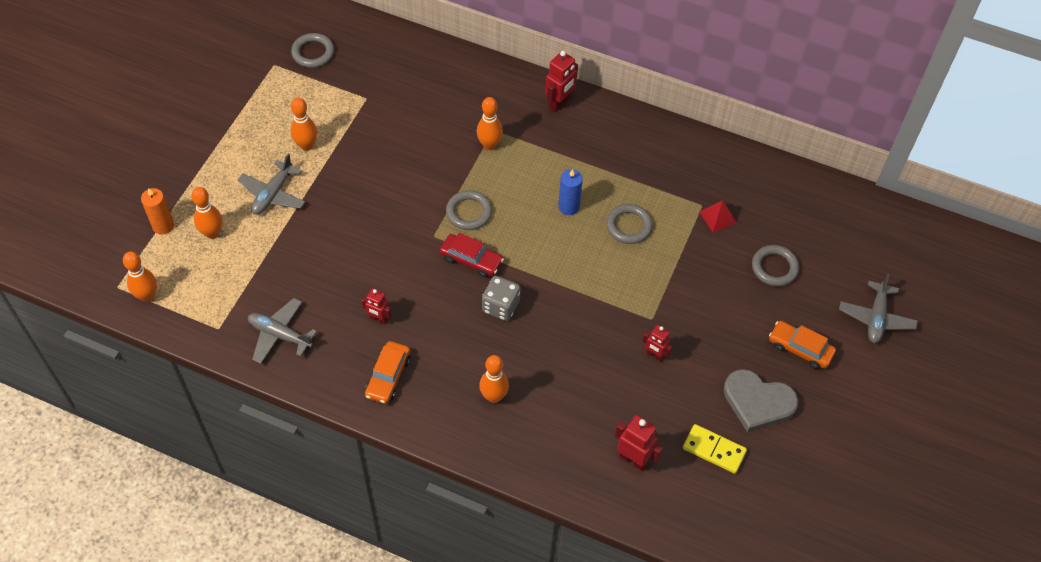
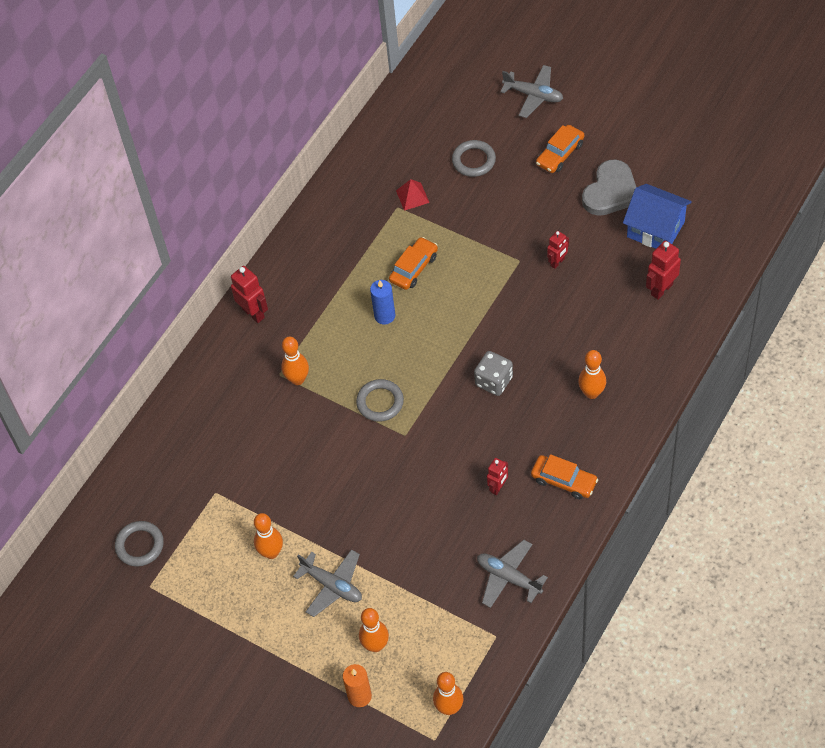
camera: 75 degrees left, 0 degrees up
grey plane [248,298,317,364] -> grey plane turned 90 degrees clockwise [477,540,548,608]
red car [440,233,504,278] -> none
grey ring [606,204,653,244] -> orange car [389,237,438,290]
yellow domino [683,424,747,474] -> blue house [623,184,692,249]

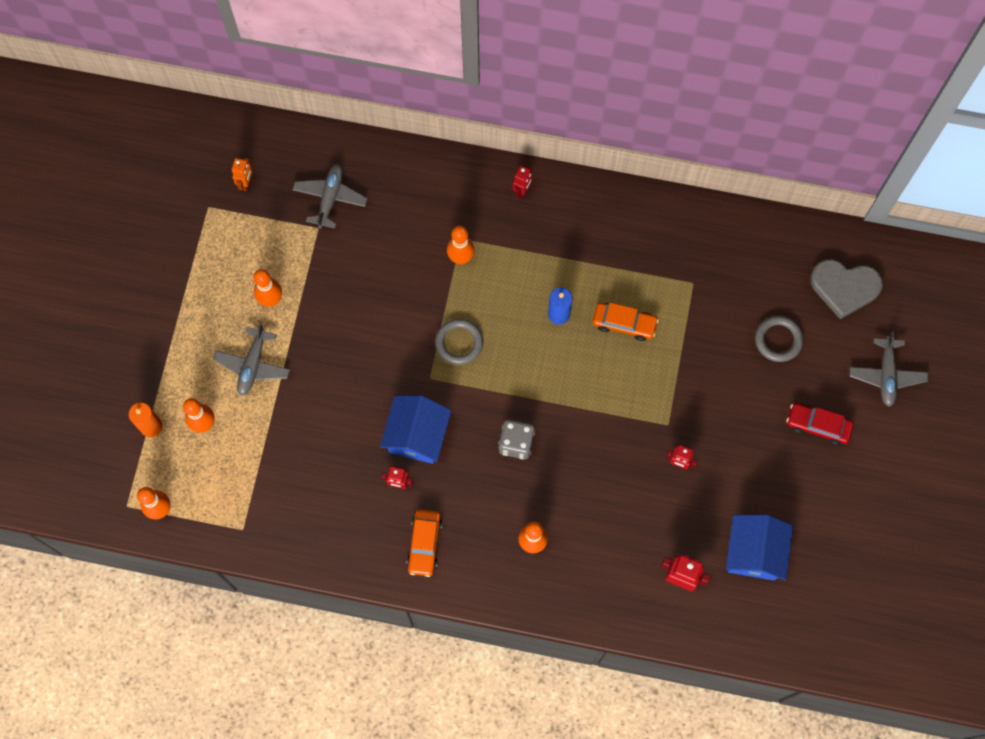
camera: 65 degrees right, 15 degrees up
grey ring [115,521,164,567] -> orange robot [232,158,252,191]
red robot [231,266,268,323] -> red robot [513,165,532,198], size x0.65
red pyramid [396,179,430,211] -> none
grey plane [477,540,548,608] -> grey plane moved to [293,164,368,229]
orange car [536,125,585,173] -> red car [786,403,854,445]
grey heart [582,159,636,216] -> grey heart moved to [810,259,883,320]
none -> blue house [380,395,452,464]

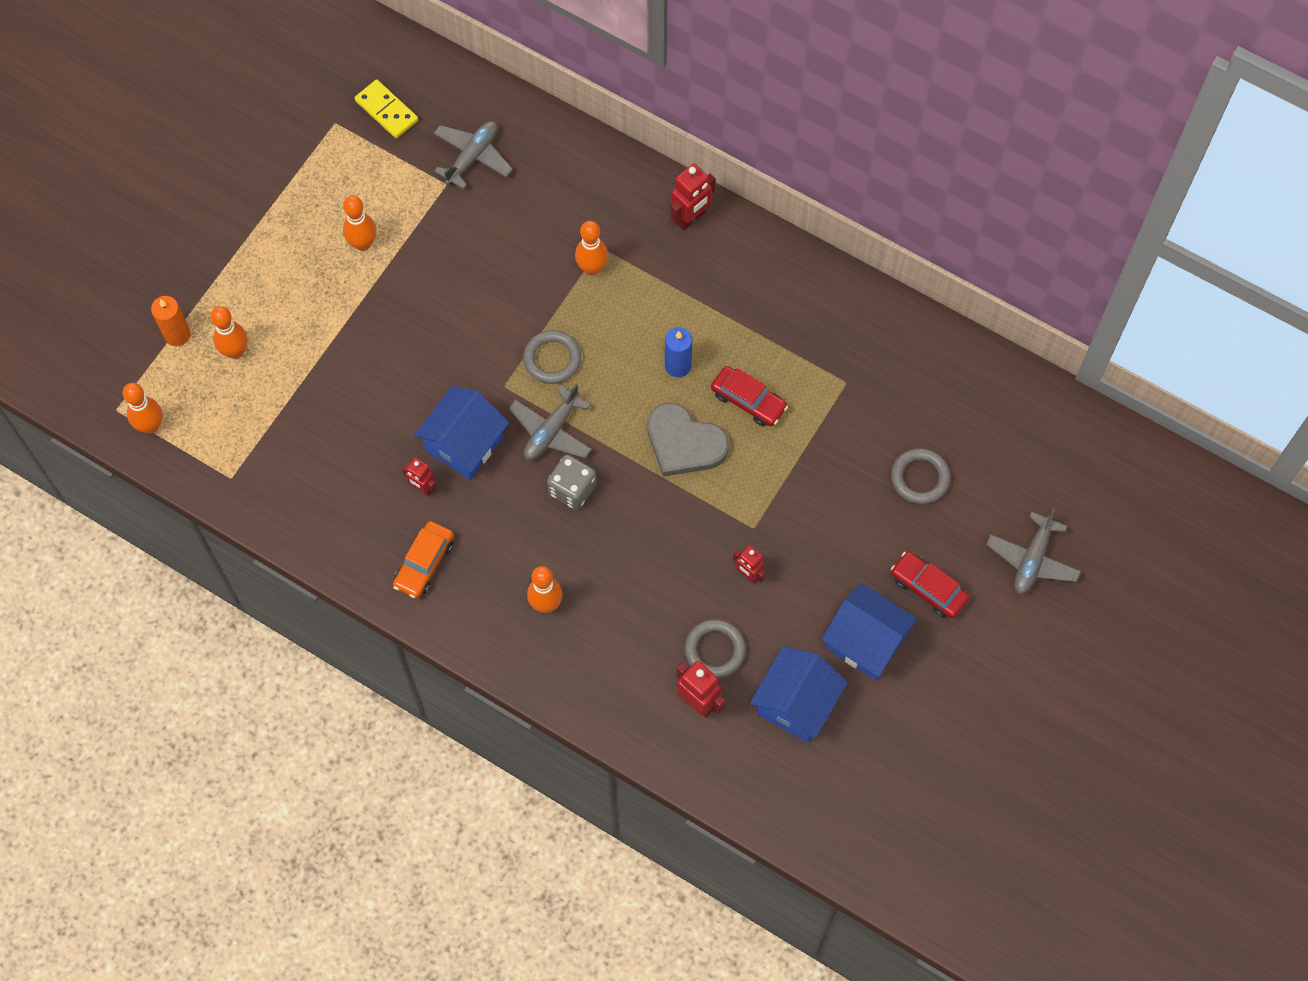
camera: 20 degrees right, 5 degrees down
grey plane [213,323,290,396] -> grey plane moved to [509,384,592,460]
orange robot [232,158,252,191] -> yellow domino [355,80,418,138]
red robot [513,165,532,198] -> red robot [671,163,716,230], size x1.54
orange car [592,303,659,341] -> red car [711,366,788,427]
grey heart [810,259,883,320] -> grey heart moved to [647,403,729,477]
none -> grey ring [685,619,746,678]
none -> blue house [822,583,918,680]

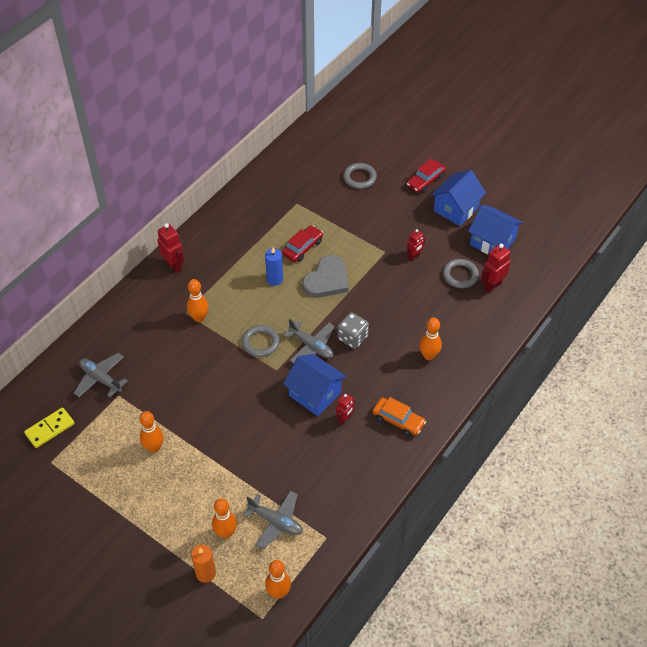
camera: 85 degrees left, 15 degrees down
grey plane [986,508,1081,594] -> grey plane moved to [243,491,303,549]

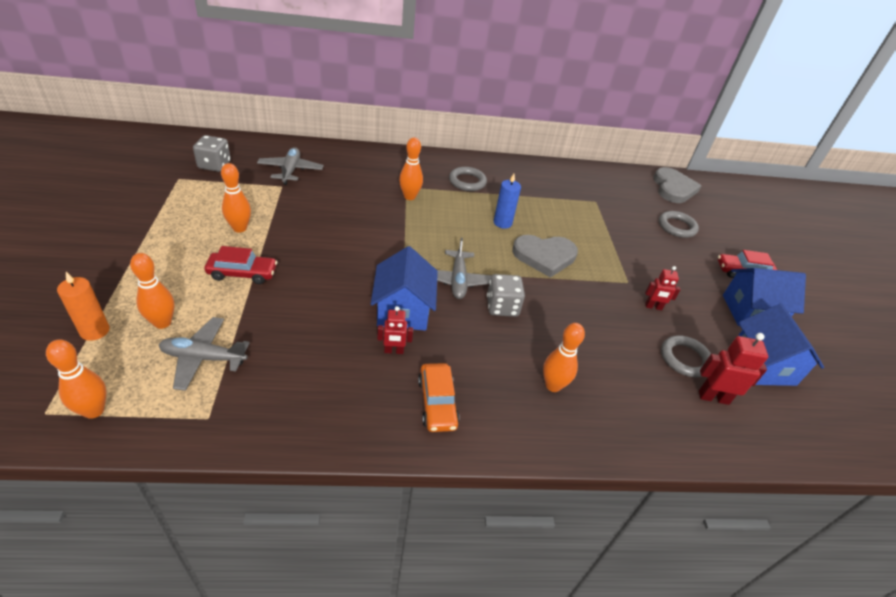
camera: 45 degrees right, 10 degrees down
yellow domino [24,407,75,448] -> grey dice [193,135,231,172]
red robot [157,223,184,273] -> none
grey ring [242,325,280,357] -> grey ring moved to [449,167,487,191]
grey plane [243,491,303,549] -> grey plane turned 105 degrees clockwise [159,317,250,391]
red car [282,225,323,262] -> red car moved to [204,246,277,284]
none -> grey heart [653,167,701,203]

